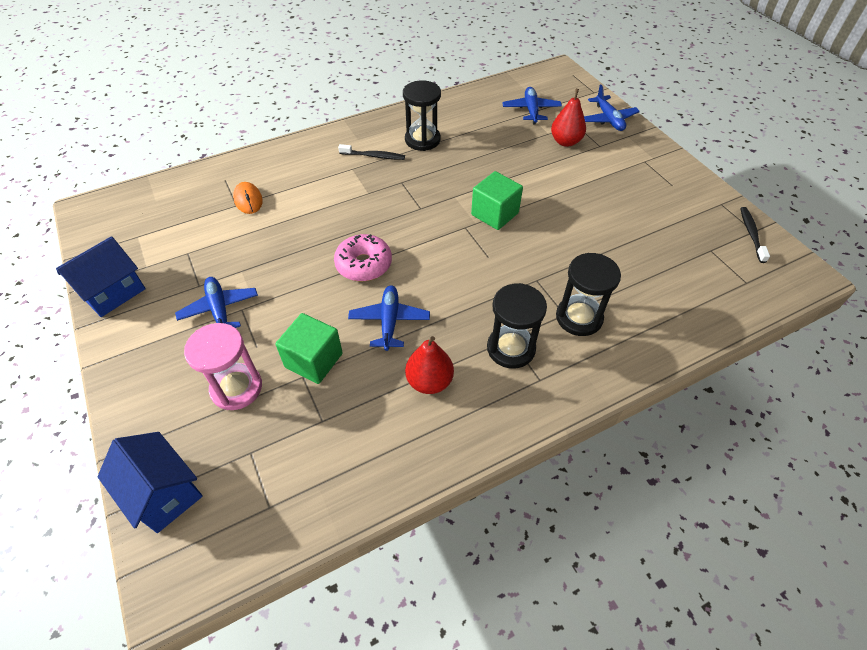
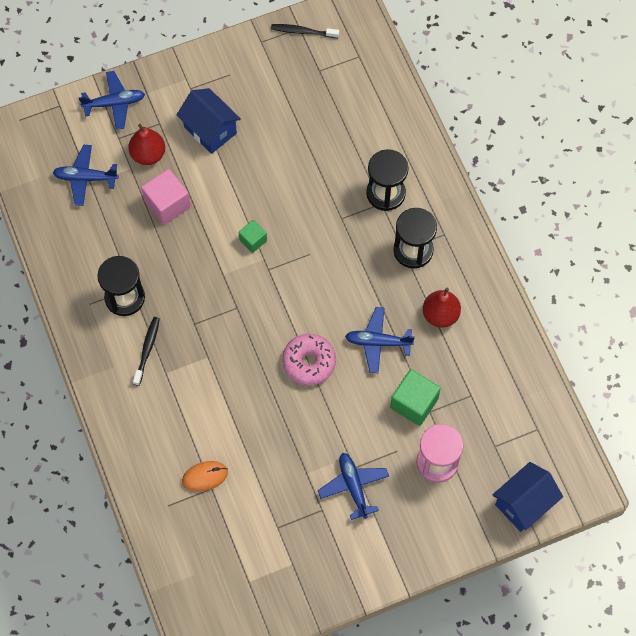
camera: 85 degrees left, 15 degrees up
blue house [56,236,146,317] -> blue house moved to [177,88,241,154]
blue plane [175,277,258,328] -> blue plane turned 90 degrees clockwise [318,453,389,520]
green cube [471,171,523,230] -> green cube [239,220,267,253], size x0.59
none -> pink cube [141,169,191,225]

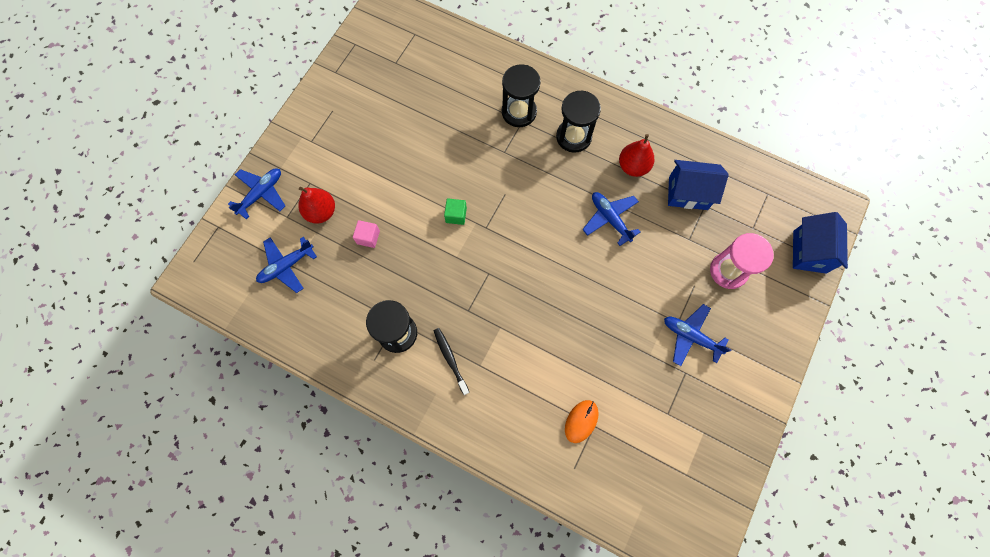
camera: 40 degrees left, 5 degrees up
pink cube [141,169,191,225] -> pink cube [353,220,380,248], size x0.59
blue house [177,88,241,154] -> blue house moved to [668,160,729,210]
black toothbrush [271,24,339,38] -> none
pink donut [282,334,336,386] -> none
blue plane [345,307,415,373] -> blue plane turned 90 degrees clockwise [582,192,640,246]
green cube [390,369,441,426] -> none

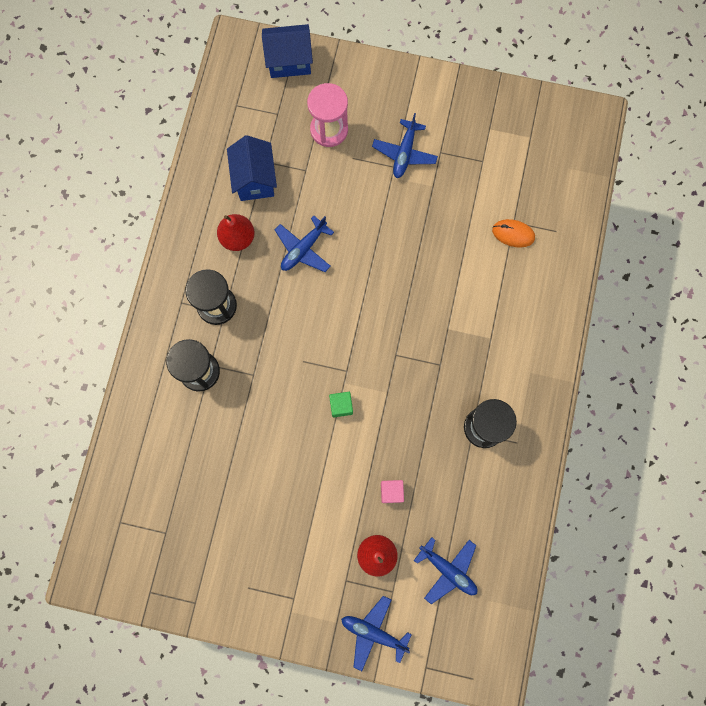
camera: 105 degrees left, 5 degrees up
black toothbrush [434,328,470,395] -> none

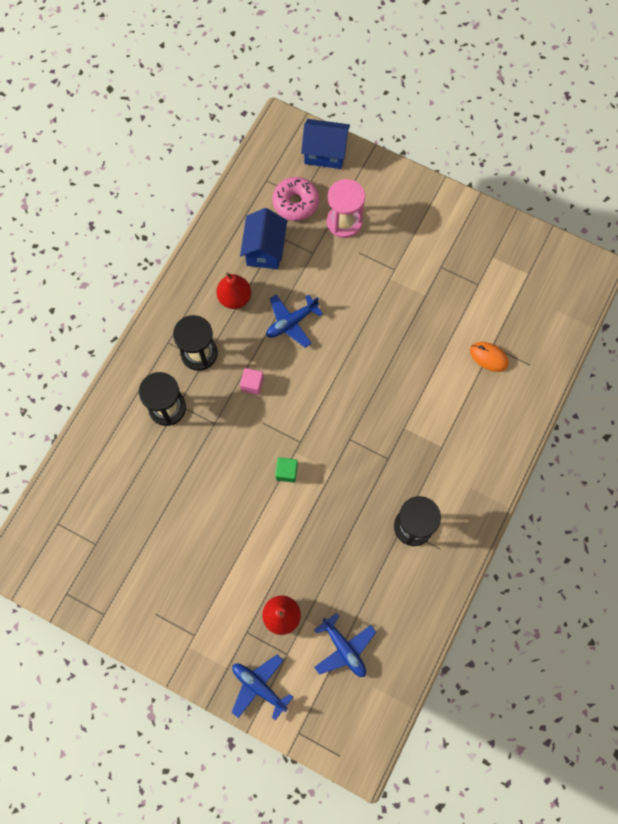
camera: 15 degrees right, 5 degrees down
blue plane [372,113,438,178] -> none
pink cube [381,480,404,503] -> pink cube moved to [240,368,264,395]
none -> pink donut [272,177,319,221]

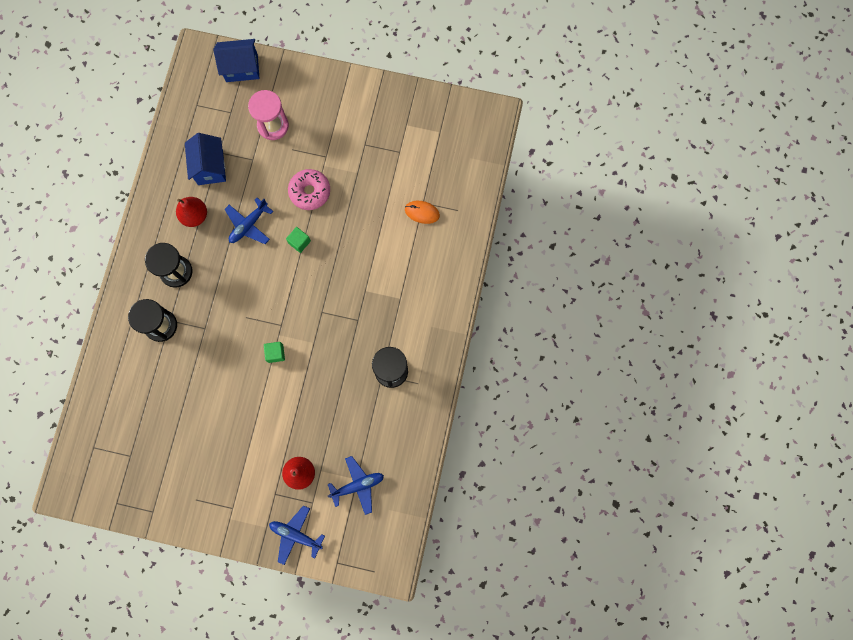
camera: 15 degrees left, 5 degrees up
pink cube [240,368,264,395] -> none
pink donut [272,177,319,221] -> pink donut moved to [288,169,330,210]
blue plane [314,613,376,677] -> blue plane turned 60 degrees counterclockwise [328,456,384,515]
none -> green cube [286,227,311,253]

